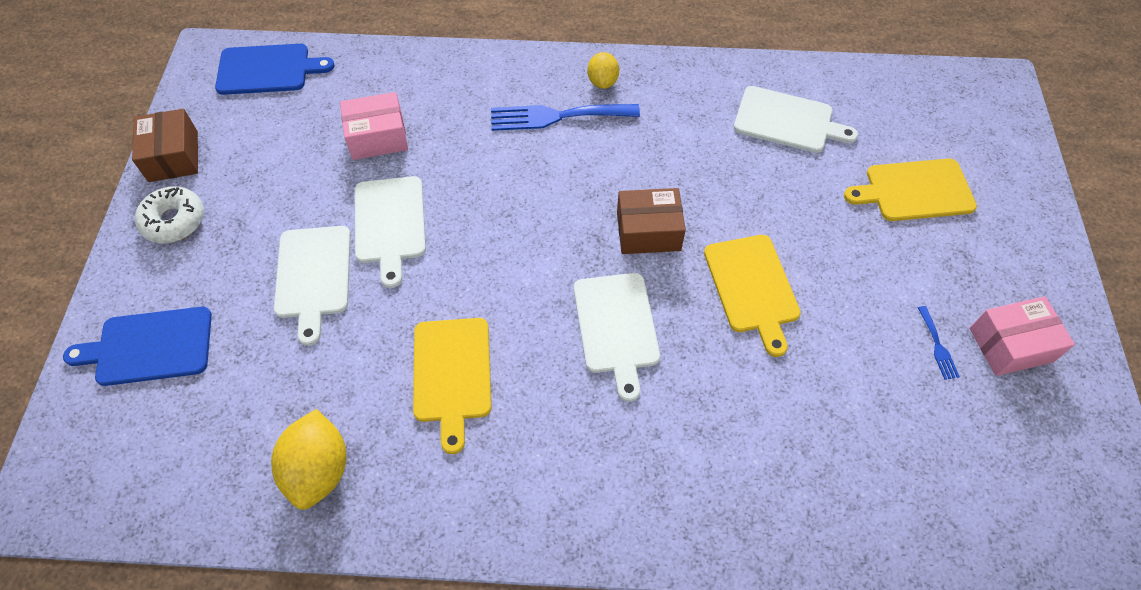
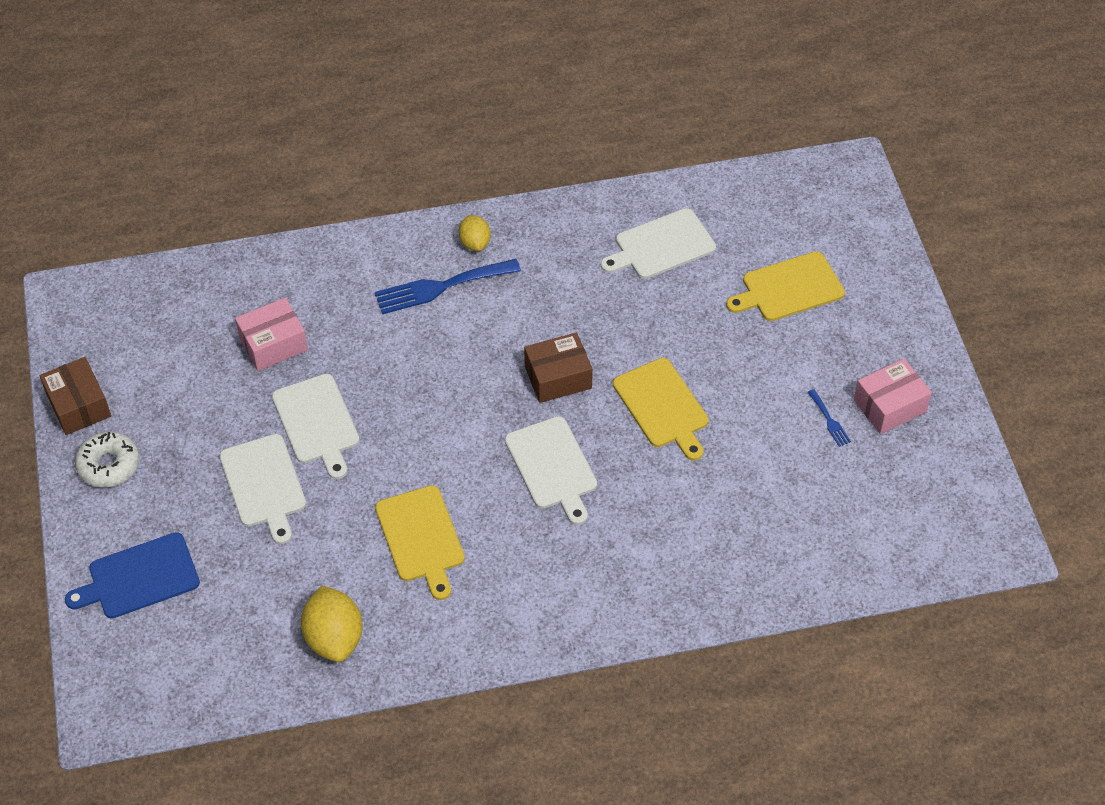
camera: 15 degrees left, 5 degrees down
blue cutting board [215,44,335,95] -> none
white cutting board [734,86,858,153] -> white cutting board turned 150 degrees clockwise [601,208,716,279]

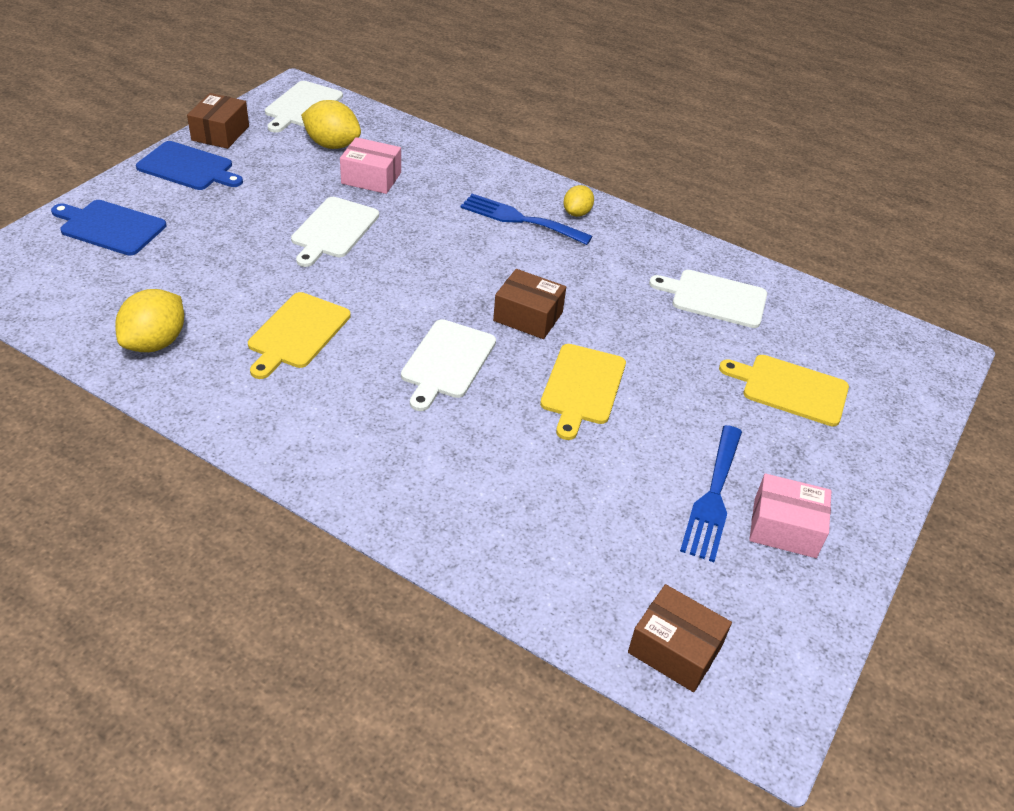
camera: 40 degrees right, 10 degrees down
white donut [75,431,139,488] -> blue cutting board [136,141,243,190]
white cutting board [219,434,306,544] -> white cutting board moved to [265,81,343,133]
blue fork [808,389,851,447] -> blue fork [680,425,742,562], size x2.18
none -> yellow lemon [301,100,361,149]
none -> brown box [628,584,732,692]

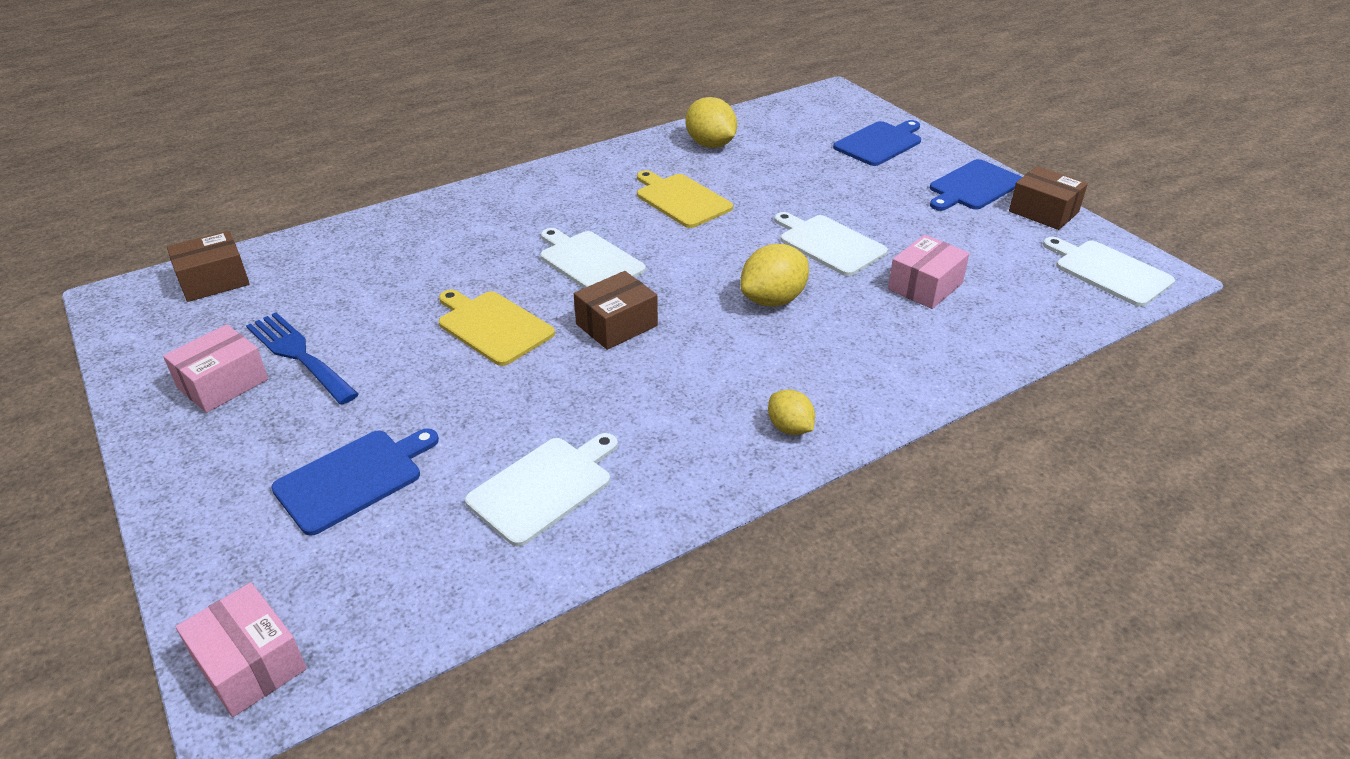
camera: 120 degrees right, 5 degrees down
yellow lemon [301,100,361,149] -> yellow lemon moved to [740,244,809,307]
blue fork [461,194,593,245] -> none
yellow cutting board [719,355,849,426] -> blue cutting board [271,428,439,536]
none -> pink box [176,582,307,717]

